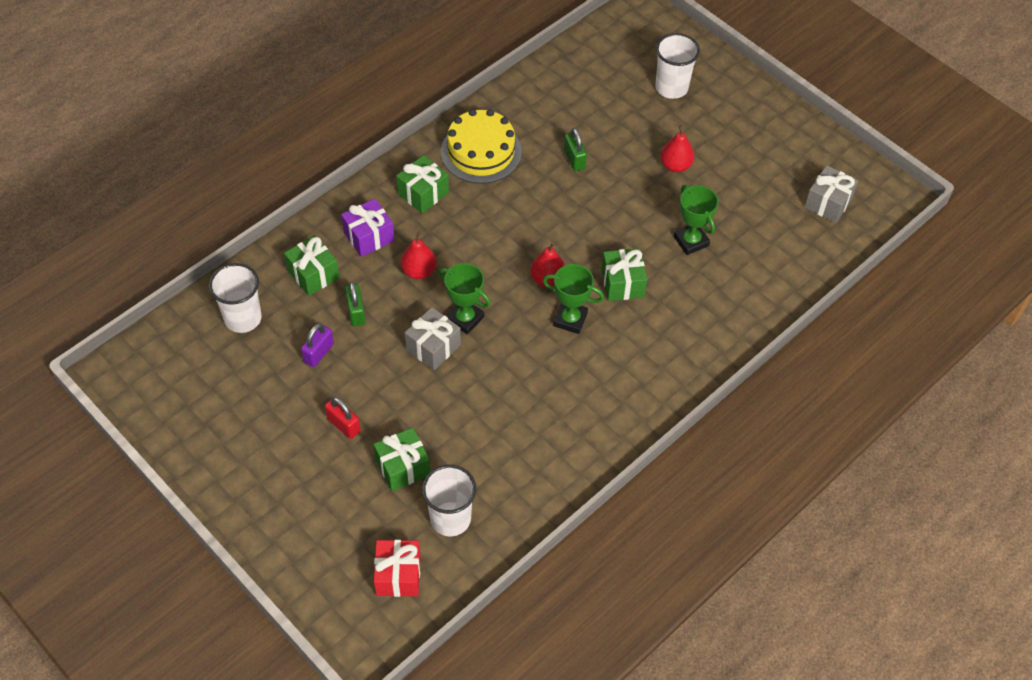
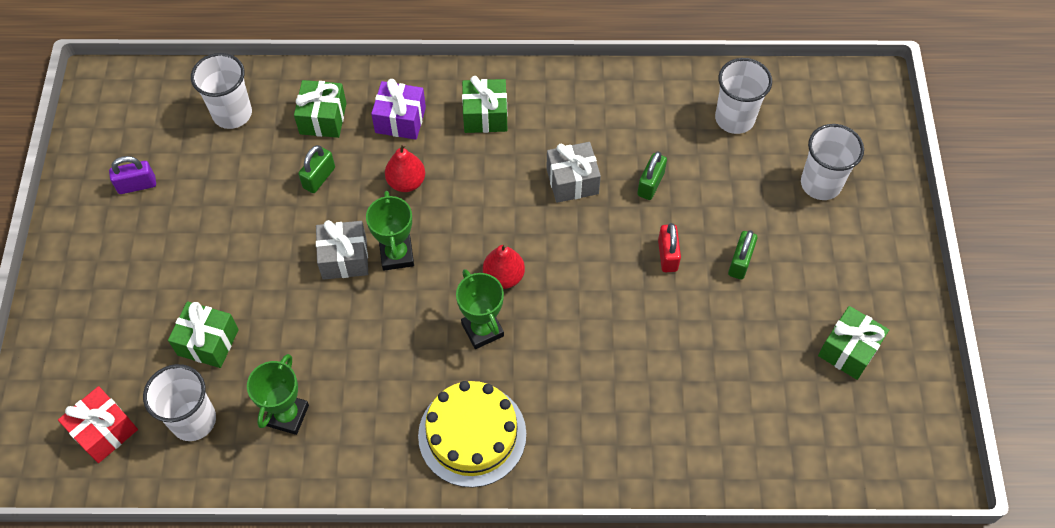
camera: 45 degrees right, 5 degrees up
purple padlock [301,323,334,367] -> purple padlock moved to [109,156,156,194]
red padlock [325,397,361,439] -> red padlock moved to [658,223,681,272]
yellow cake [441,109,522,184] -> yellow cake moved to [418,381,526,488]
green gift [601,248,647,301] -> green gift moved to [818,306,889,380]
red pear [660,125,695,172] -> green padlock [728,230,757,280]
green trophy [674,185,719,255] -> green trophy moved to [247,354,309,435]
grey gift [804,165,858,223] -> grey gift moved to [546,142,601,203]
none -> white cup [715,58,772,134]

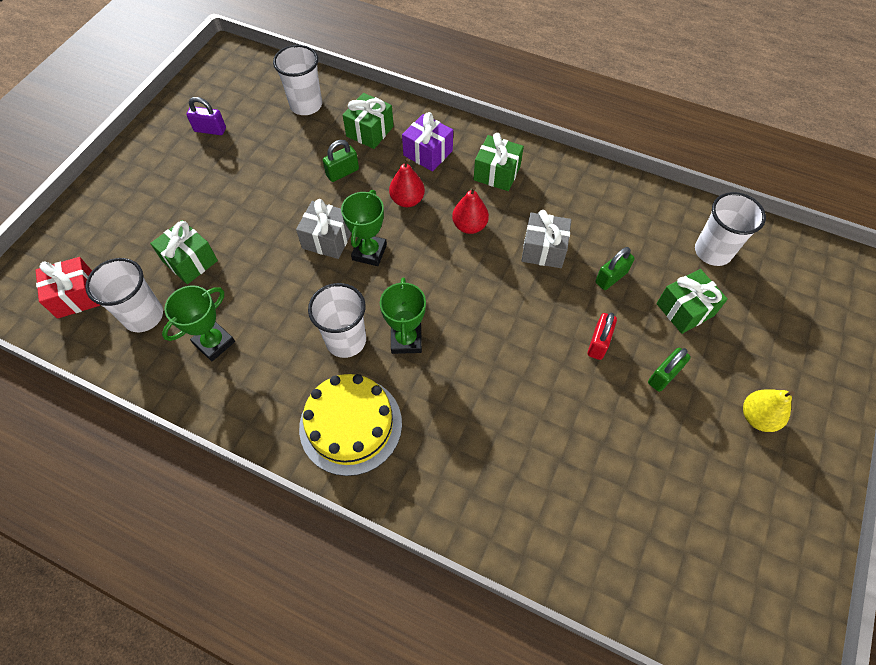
camera: 25 degrees right, 0 degrees up
red pear [483,243,525,289] -> red pear moved to [452,186,489,234]
white cup [801,124,864,200] -> white cup moved to [308,283,366,358]
green gift [818,306,889,380] -> green gift moved to [656,269,728,334]
none -> yellow pear [743,390,794,432]

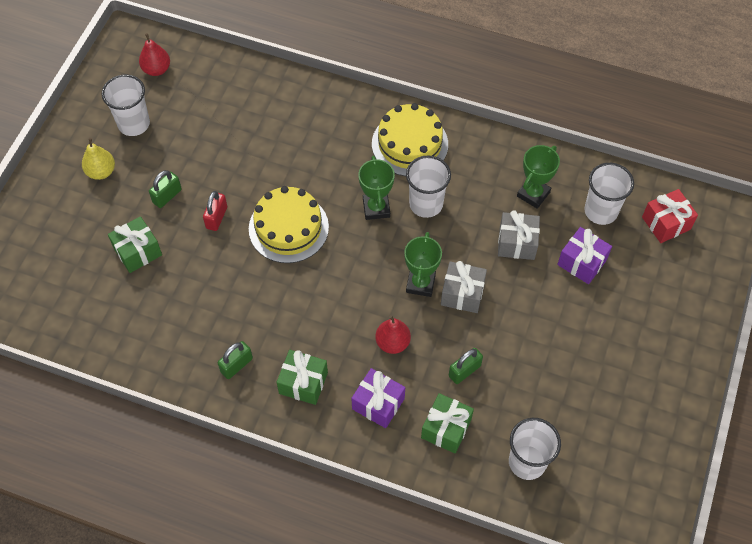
camera: 175 degrees right, 0 degrees up
green gift [150,220,218,284] -> purple gift [557,227,612,284]
purple padlock [186,97,226,135] -> none
red pear [452,186,489,234] -> red pear moved to [139,33,170,76]
grey gift [521,210,571,268] -> grey gift moved to [498,210,540,260]
green padlock [595,247,635,290] -> green padlock moved to [218,341,253,379]
white cup [695,192,766,266] -> white cup moved to [102,74,150,136]
none -> yellow cake [249,186,329,263]

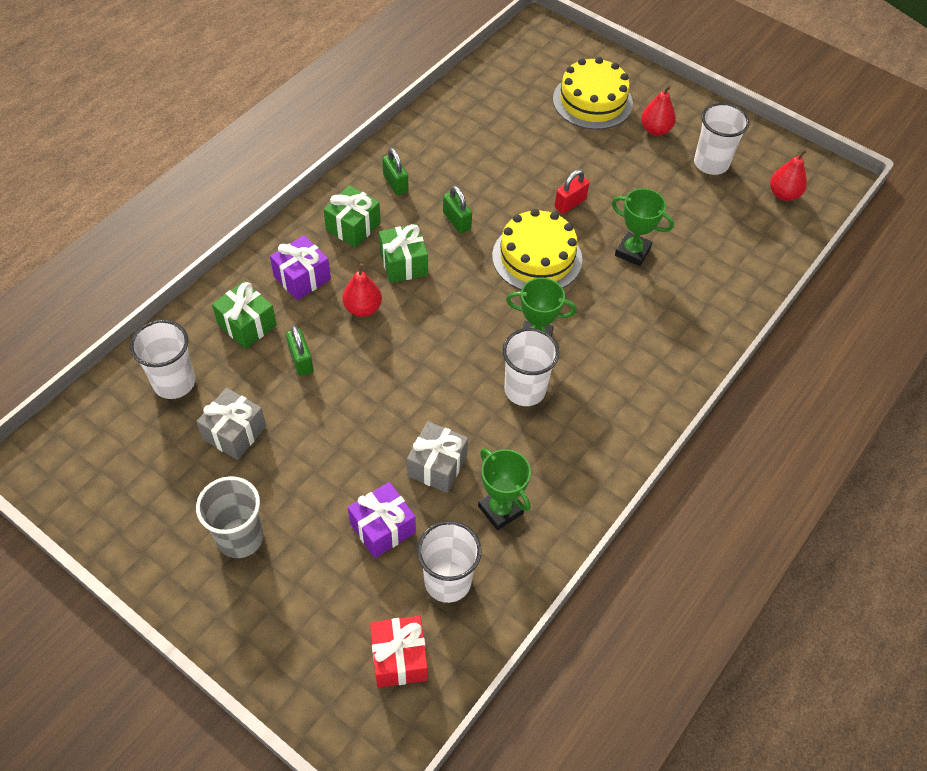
camera: 105 degrees right, 5 degrees down
yellow pear [82,138,115,180] -> red pear [641,85,676,136]
green gift [108,216,162,273] -> green gift moved to [379,224,428,283]
green padlock [149,170,182,208] -> green padlock moved to [443,186,472,233]
red padlock [203,191,227,231] -> red padlock turned 75 degrees counterclockwise [554,169,590,214]
yellow cake [372,103,448,176] -> yellow cake moved to [553,57,633,130]
green trophy [404,232,442,297] -> green trophy moved to [612,188,674,266]
grey gift [441,261,487,313] -> grey gift moved to [196,388,266,460]
none -> grey cup [196,476,263,558]

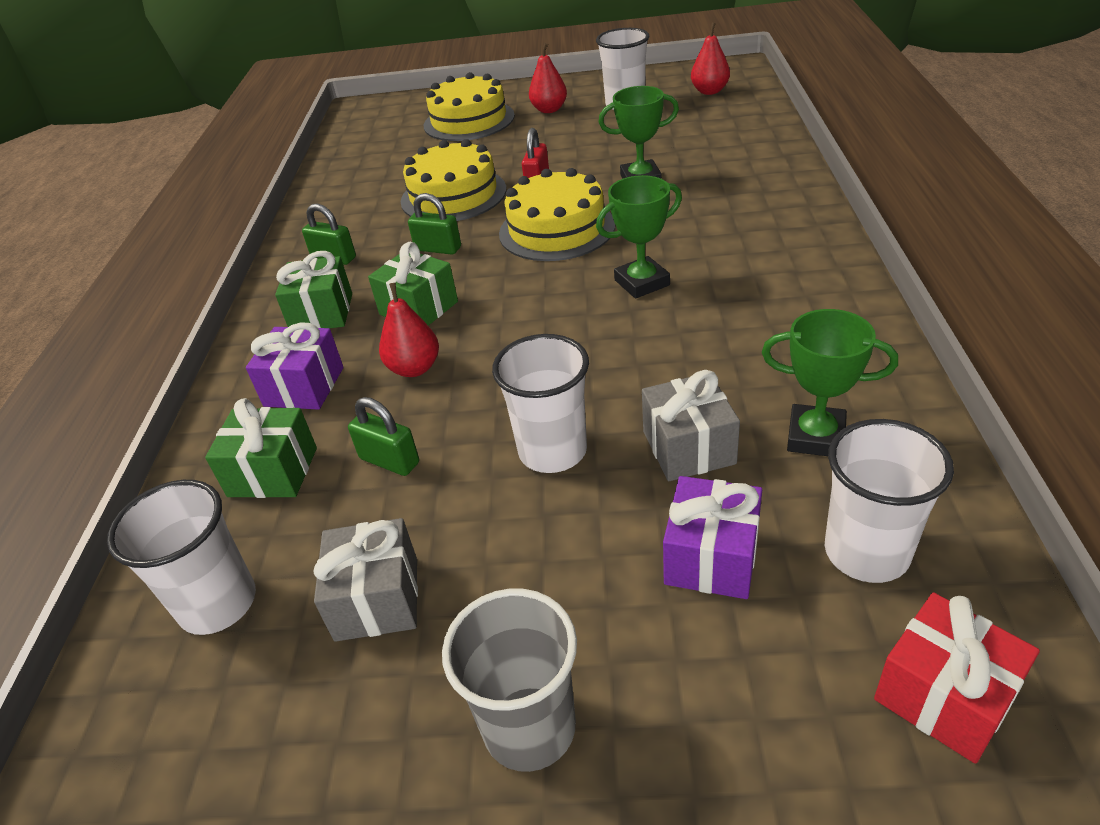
camera: 30 degrees left, 15 degrees down
white cup [503,328,559,406] -> white cup moved to [492,334,589,473]
none -> yellow cake [401,139,506,221]

